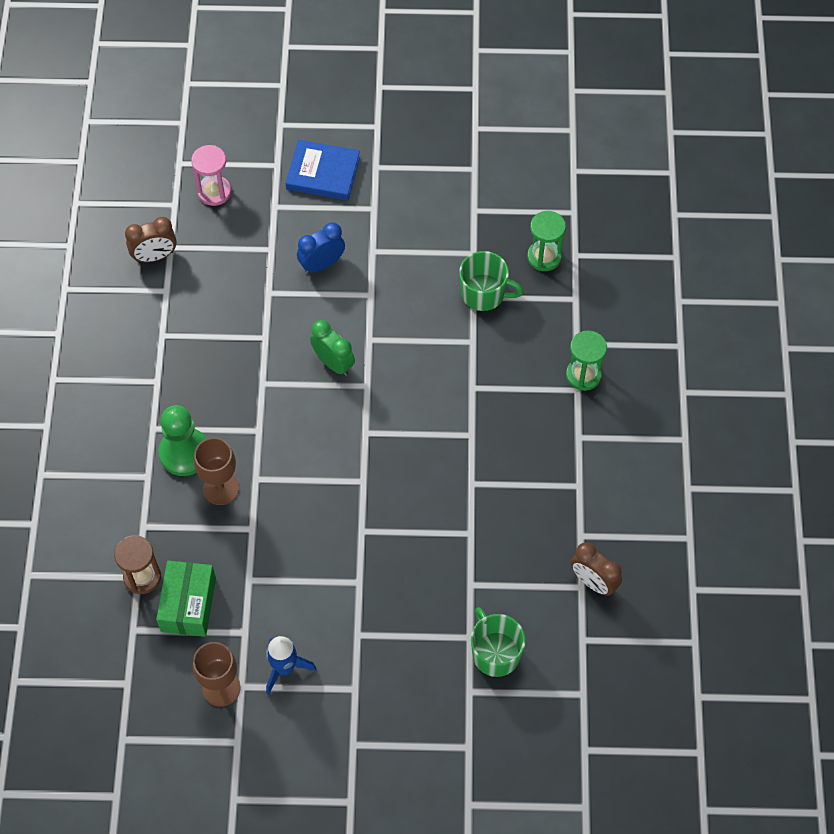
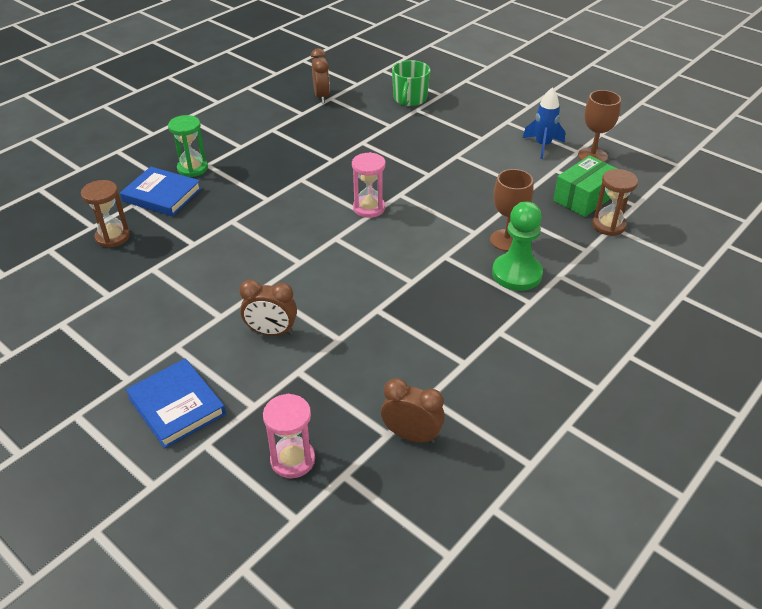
camera: 140 degrees left, 20 degrees down
blue clock [297,222,345,274] -> brown clock [239,279,297,336]
green clock [310,320,355,376] -> none
green mug [459,251,524,311] -> none
green hourglass [527,211,566,271] -> brown hourglass [81,180,130,248]
none -> blue book [120,167,202,216]
none -> pink hourglass [352,152,386,218]

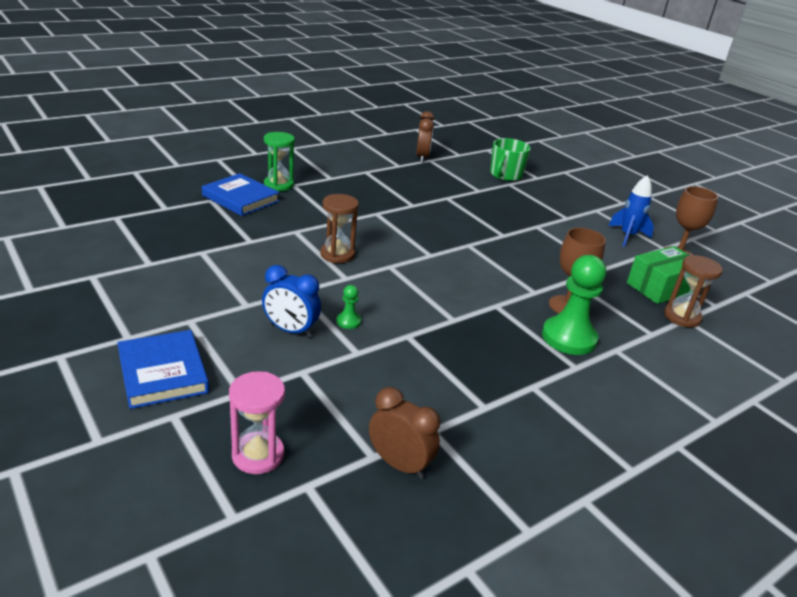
camera: 10 degrees right, 10 degrees down
brown hourglass [81,180,130,248] -> brown hourglass moved to [320,194,359,263]
brown clock [239,279,297,336] -> blue clock [262,265,321,337]
pink hourglass [352,152,386,218] -> none
none -> green pawn [336,285,361,329]

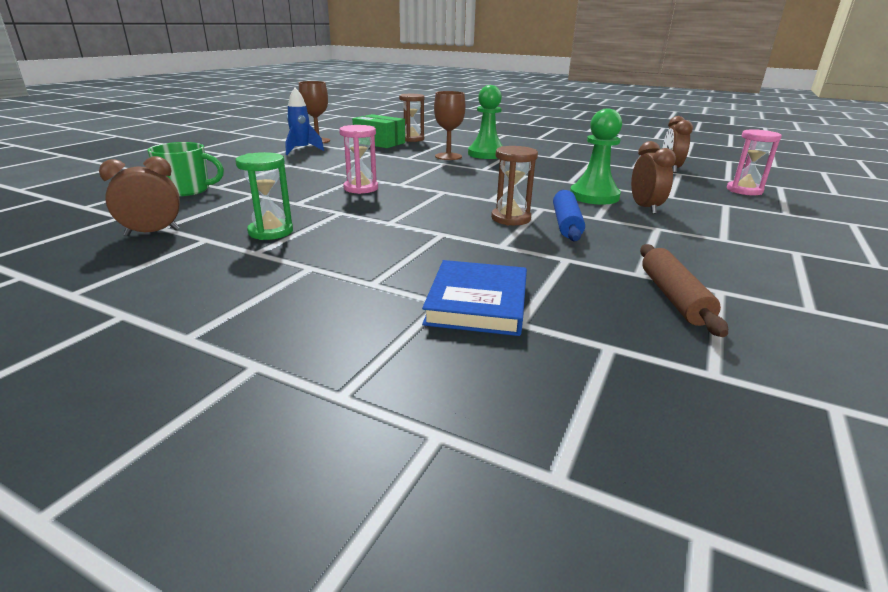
camera: 115 degrees left, 5 degrees down
blue book [117,330,209,409] -> none
blue clock [262,265,321,337] -> brown clock [631,141,676,214]
green hourglass [264,132,295,191] -> green hourglass moved to [235,152,293,240]
green pawn [336,285,361,329] -> green pawn [570,108,622,205], size x2.25
none -> pink hourglass [339,125,378,194]
none -> blue rolling pin [553,190,585,241]
none -> brown rolling pin [640,244,728,337]

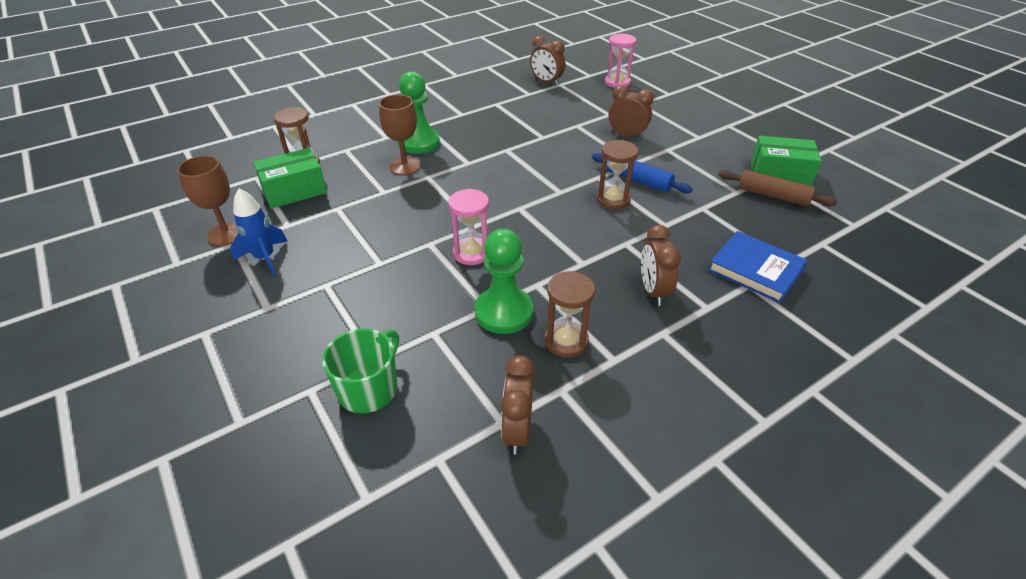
camera: 60 degrees left, 15 degrees up
green hourglass [235,152,293,240] -> brown hourglass [545,271,595,358]
green pawn [570,108,622,205] -> green pawn moved to [475,229,533,334]
none -> brown clock [641,225,681,306]
none -> green box [751,136,822,186]

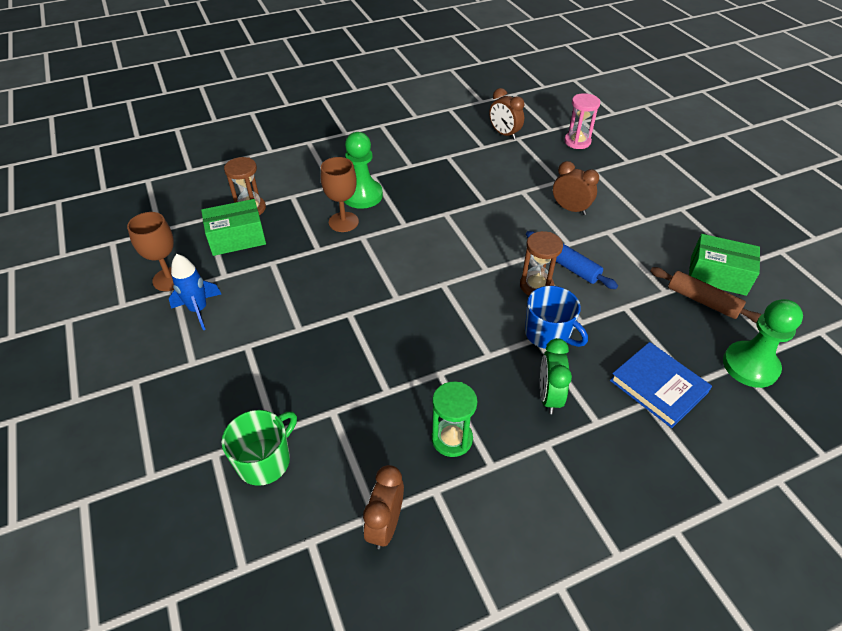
camera: 10 degrees right, 5 degrees up
pink hourglass [448,189,489,265] -> none
green pawn [475,229,533,334] -> green pawn moved to [723,299,803,388]
brown hourglass [545,271,595,358] -> green hourglass [432,382,477,457]
brown clock [641,225,681,306] -> green clock [540,338,572,414]
none -> blue mug [525,286,588,349]

